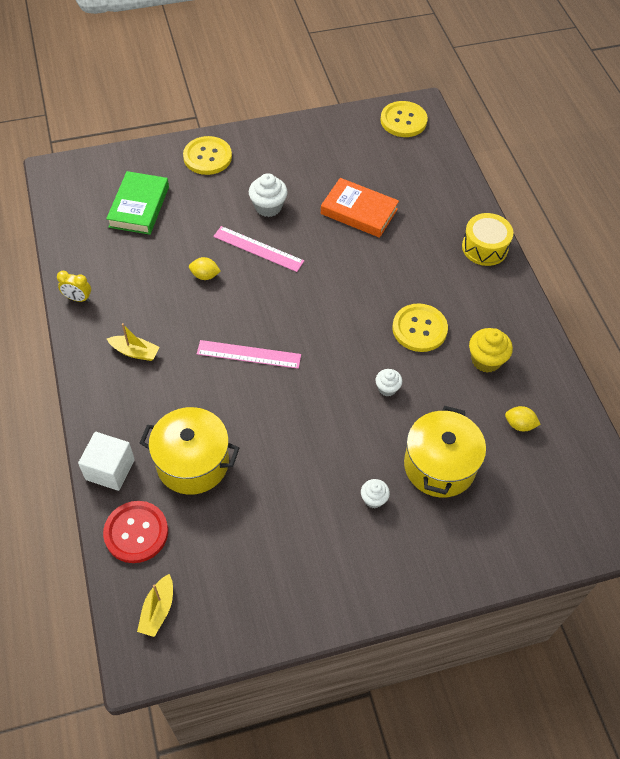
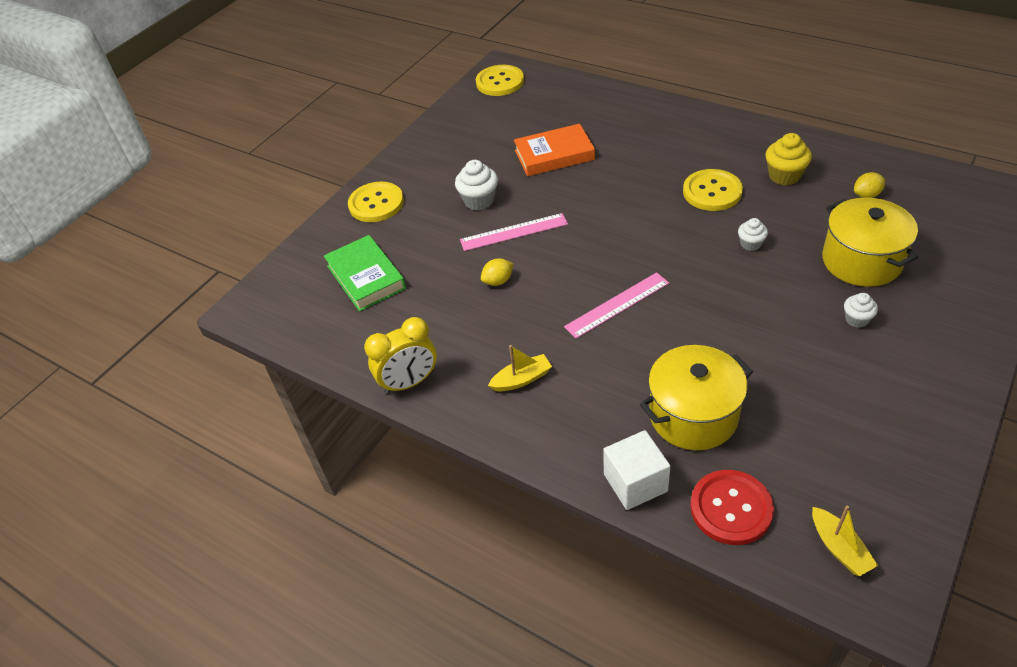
camera: 35 degrees left, 10 degrees down
yellow clock [57,271,91,302] -> yellow clock [364,317,437,394], size x1.67
yellow drum [462,213,513,266] -> none

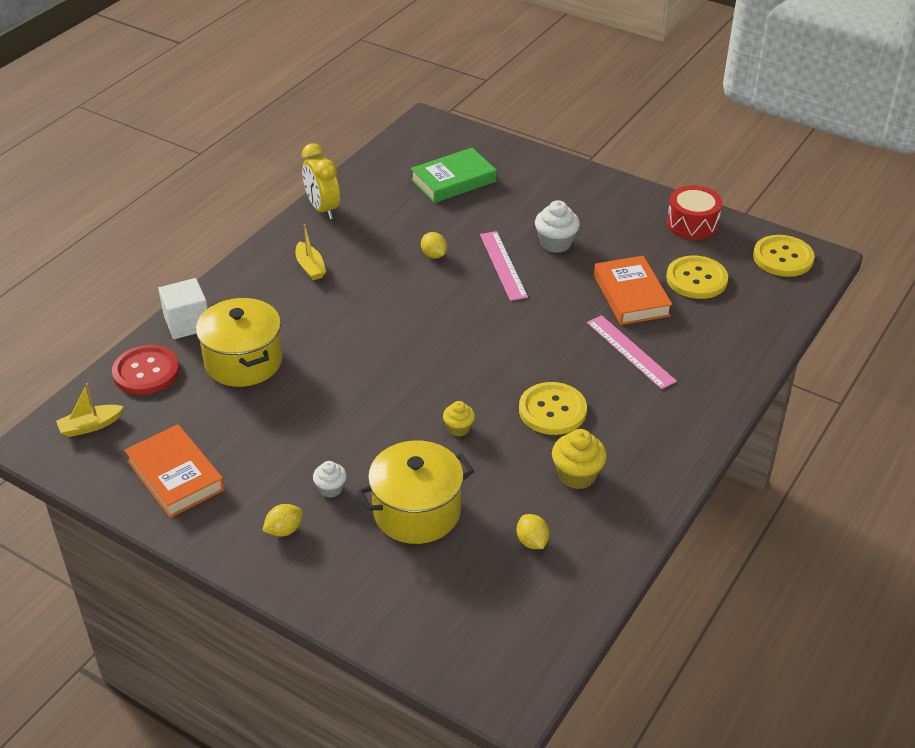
camera: 85 degrees right, 5 degrees down
yellow button [348,182,404,222] -> yellow button moved to [666,256,728,299]
pink ruler [564,272,669,339] -> pink ruler moved to [587,315,677,389]
white cupcake [738,218,768,251] -> yellow cupcake [443,401,475,437]
none -> orange book [124,424,225,518]
none -> yellow lemon [262,504,303,537]
none -> red drum [667,185,722,240]

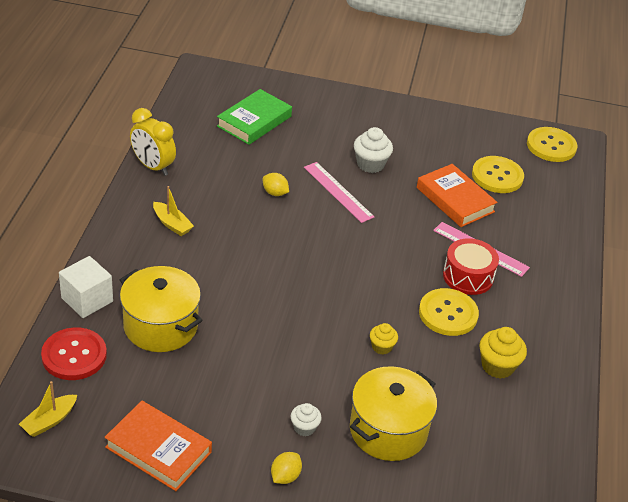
camera: 25 degrees left, 0 degrees up
yellow lemon [517,514,549,549] -> none
red drum [667,185,722,240] -> red drum moved to [443,238,499,295]

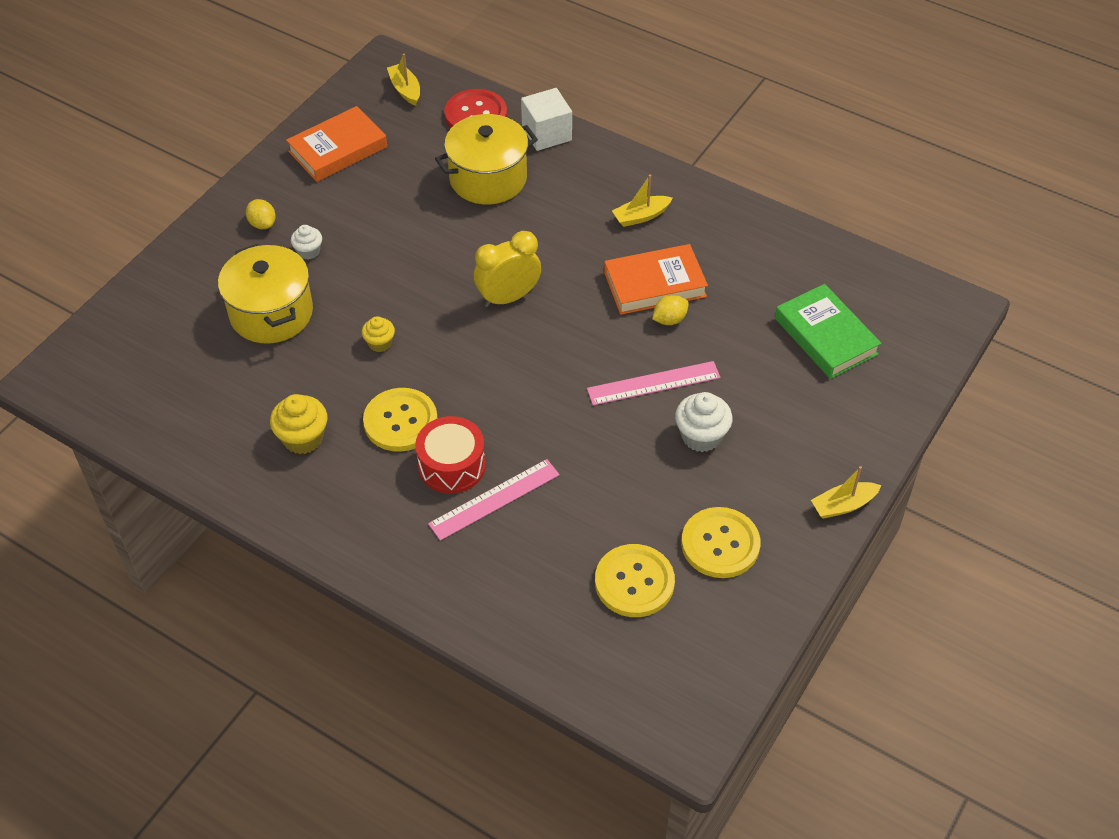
camera: 115 degrees right, 10 degrees up
yellow clock [130,108,176,176] -> yellow clock moved to [474,231,541,307]
orange book [417,164,497,227] -> orange book moved to [604,244,708,315]
yellow button [527,127,577,162] -> yellow button moved to [681,507,760,578]
none -> yellow boat [811,466,881,519]

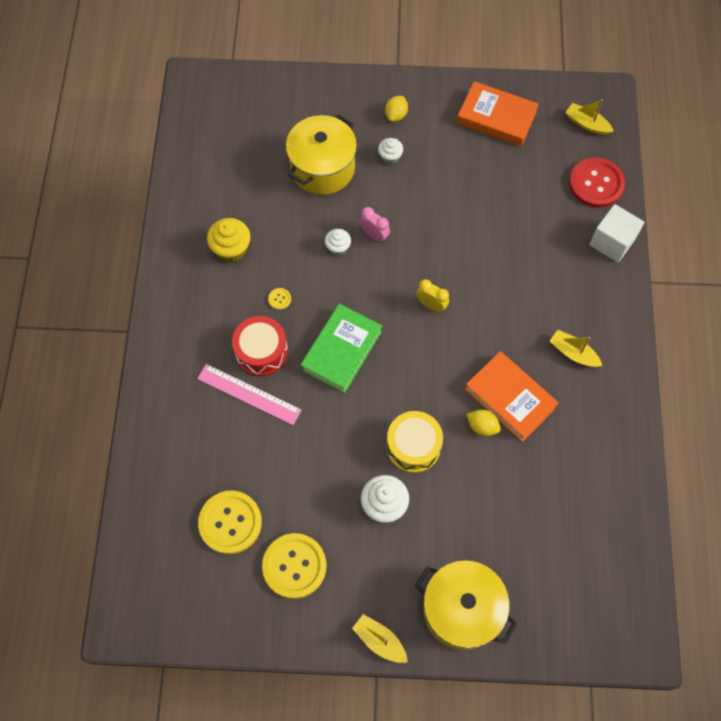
camera: 60 degrees right, 15 degrees up
yellow cupcake [362,316,395,352] -> white cupcake [325,229,351,256]
yellow button [363,388,438,452] -> yellow button [268,288,291,310], size x0.40
yellow boat [387,53,420,106] -> yellow boat turned 90 degrees counterclockwise [565,99,614,135]
yellow pot [435,114,538,204] -> yellow pot moved to [415,560,517,650]
yellow clock [474,231,541,307] -> yellow clock [416,279,449,312], size x0.60
pink ruler [587,361,721,405] -> yellow drum [386,411,443,473]
green book [775,284,881,379] -> green book moved to [301,304,382,393]
none -> pink clock [360,207,390,243]

